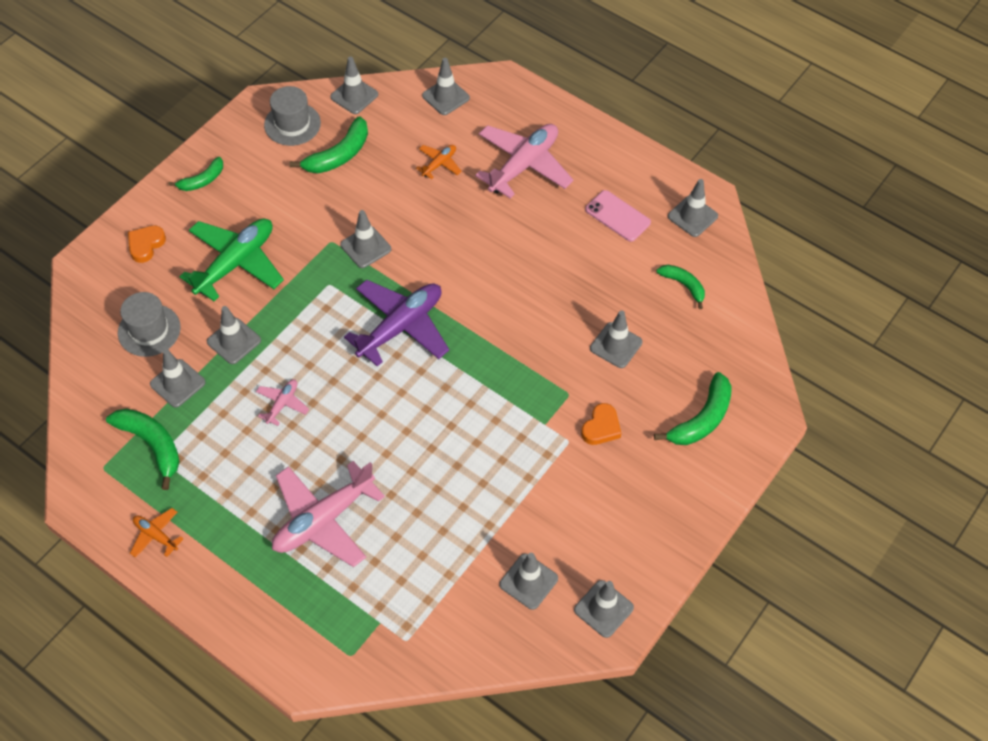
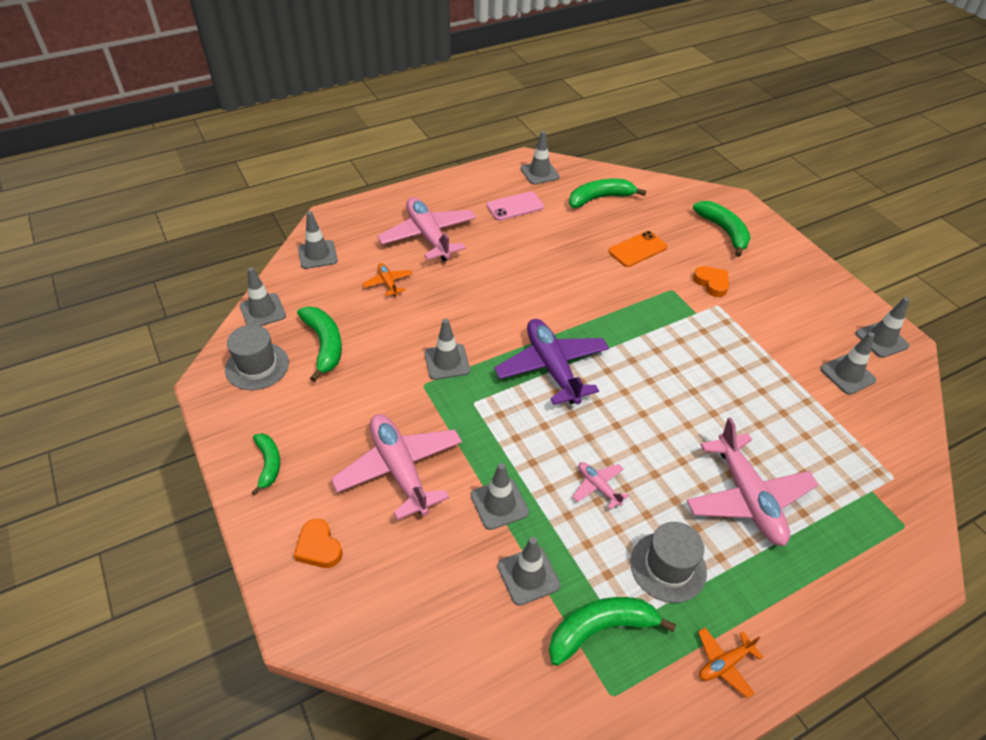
camera: 65 degrees left, 10 degrees down
grey hat [118,292,181,357] -> grey hat moved to [630,522,707,603]
green plane [179,218,284,301] -> pink plane [331,414,462,520]
grey traffic cone [590,310,642,368] -> orange phone [608,231,667,267]
green banana [656,265,705,309] -> green banana [569,179,646,208], size x1.58

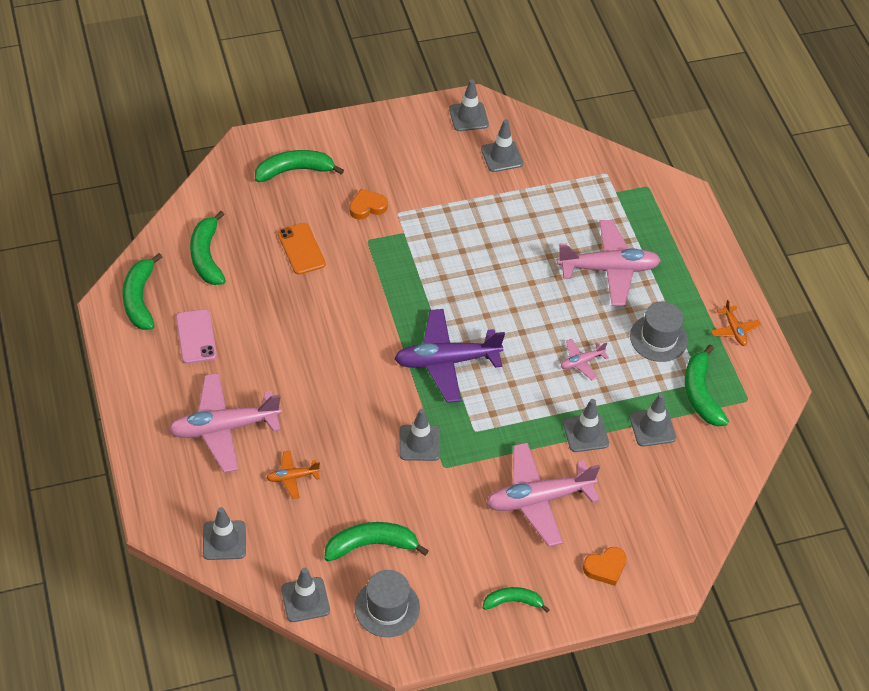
camera: 80 degrees left, 5 degrees up
grey traffic cone [521,131,560,184] -> green banana [122,253,162,330]

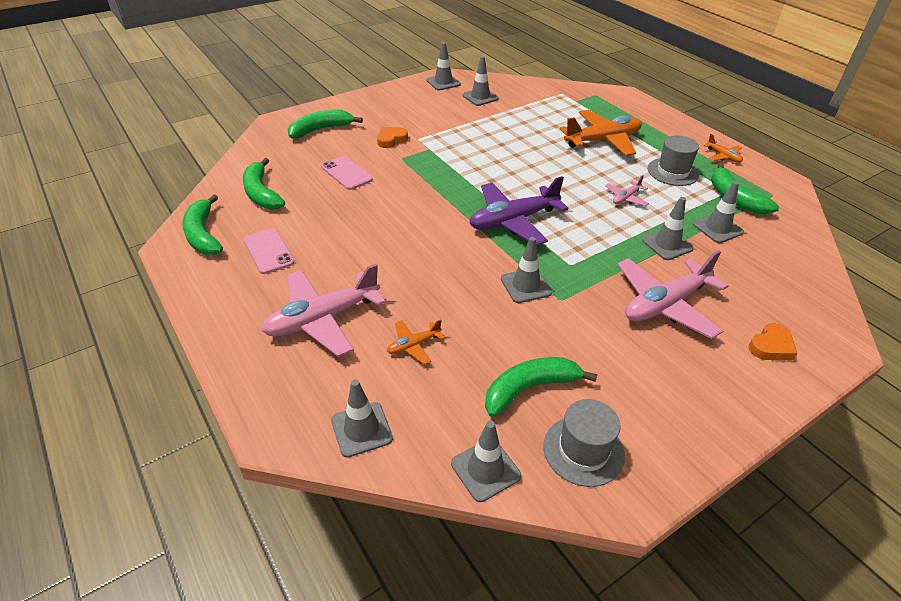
camera: 15 degrees left, 10 degrees down
orange phone [278,223,326,275] -> pink phone [321,156,373,190]
green banana [483,587,550,613] -> none
pink plane [557,220,661,306] -> orange plane [560,110,642,156]

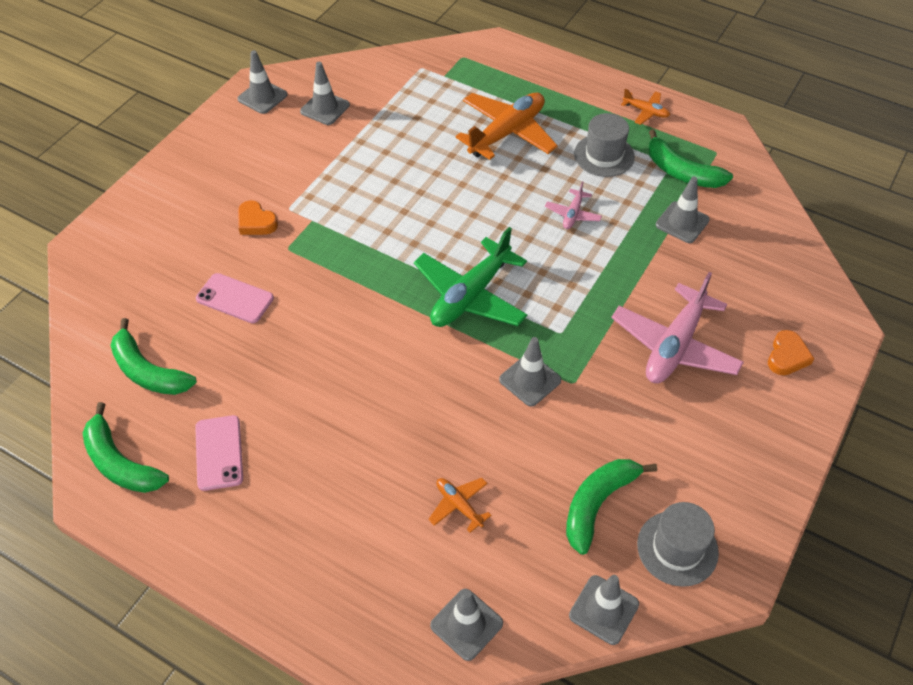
camera: 25 degrees left, 10 degrees up
pink phone [244,228,295,274] -> pink phone turned 45 degrees clockwise [195,415,243,491]
pink plane [261,264,386,357] -> none
green banana [288,109,363,139] -> none
orange heart [377,127,408,148] -> orange heart turned 75 degrees counterclockwise [238,200,278,235]
orange plane [387,319,445,365] -> orange plane turned 105 degrees clockwise [428,478,492,533]
purple plane [469,176,568,245] -> green plane [414,227,528,327]
grey traffic cone [642,197,694,260] -> none

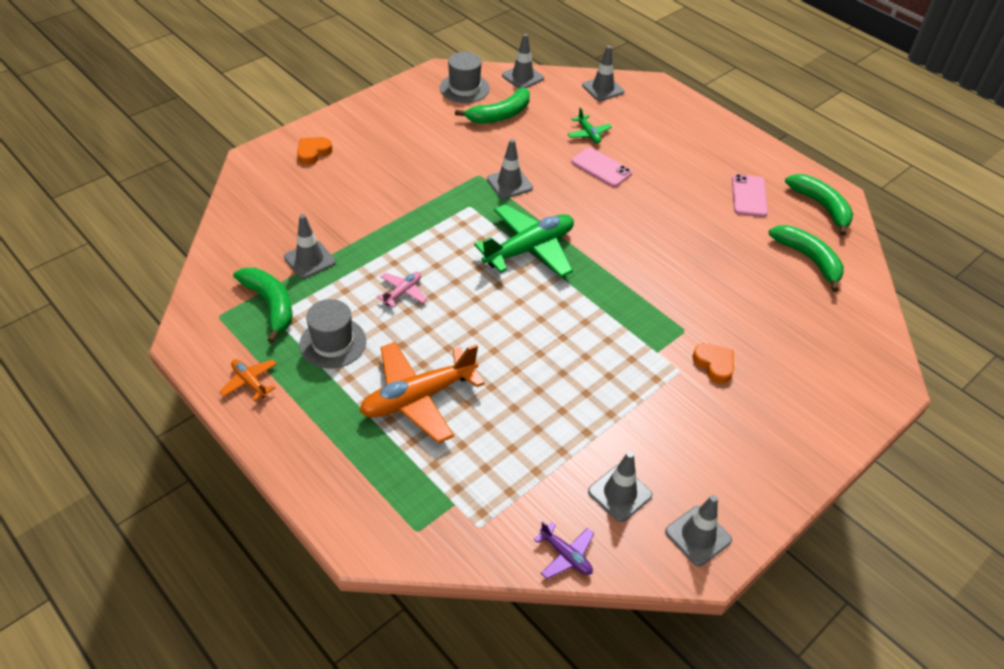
camera: 165 degrees left, 5 degrees down
pink phone [196,273,274,323] -> pink phone moved to [571,147,632,187]
orange plane [428,478,492,533] -> green plane [567,107,612,143]
pink plane [611,272,744,383] -> none
none -> purple plane [534,521,594,579]

